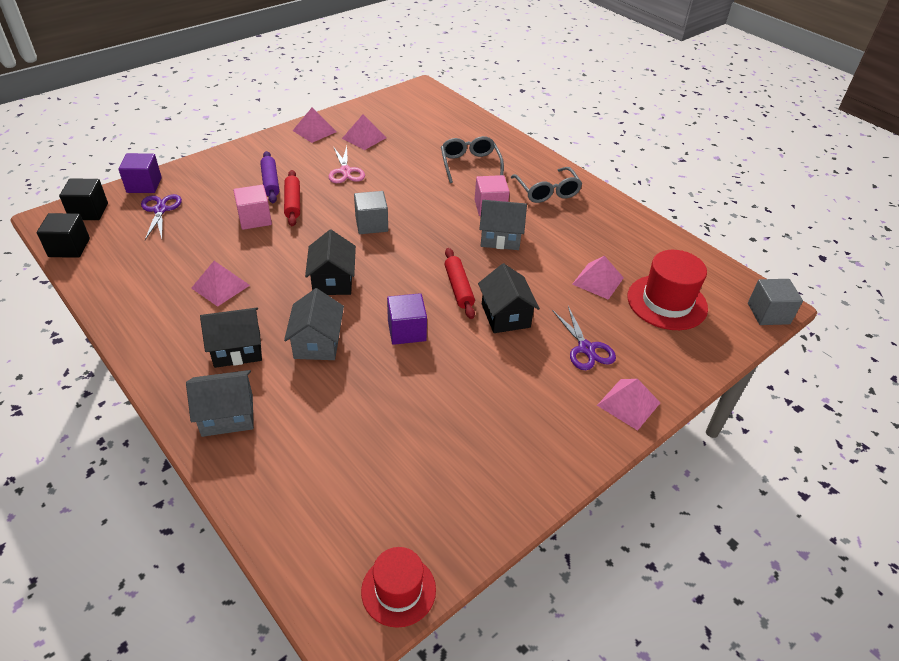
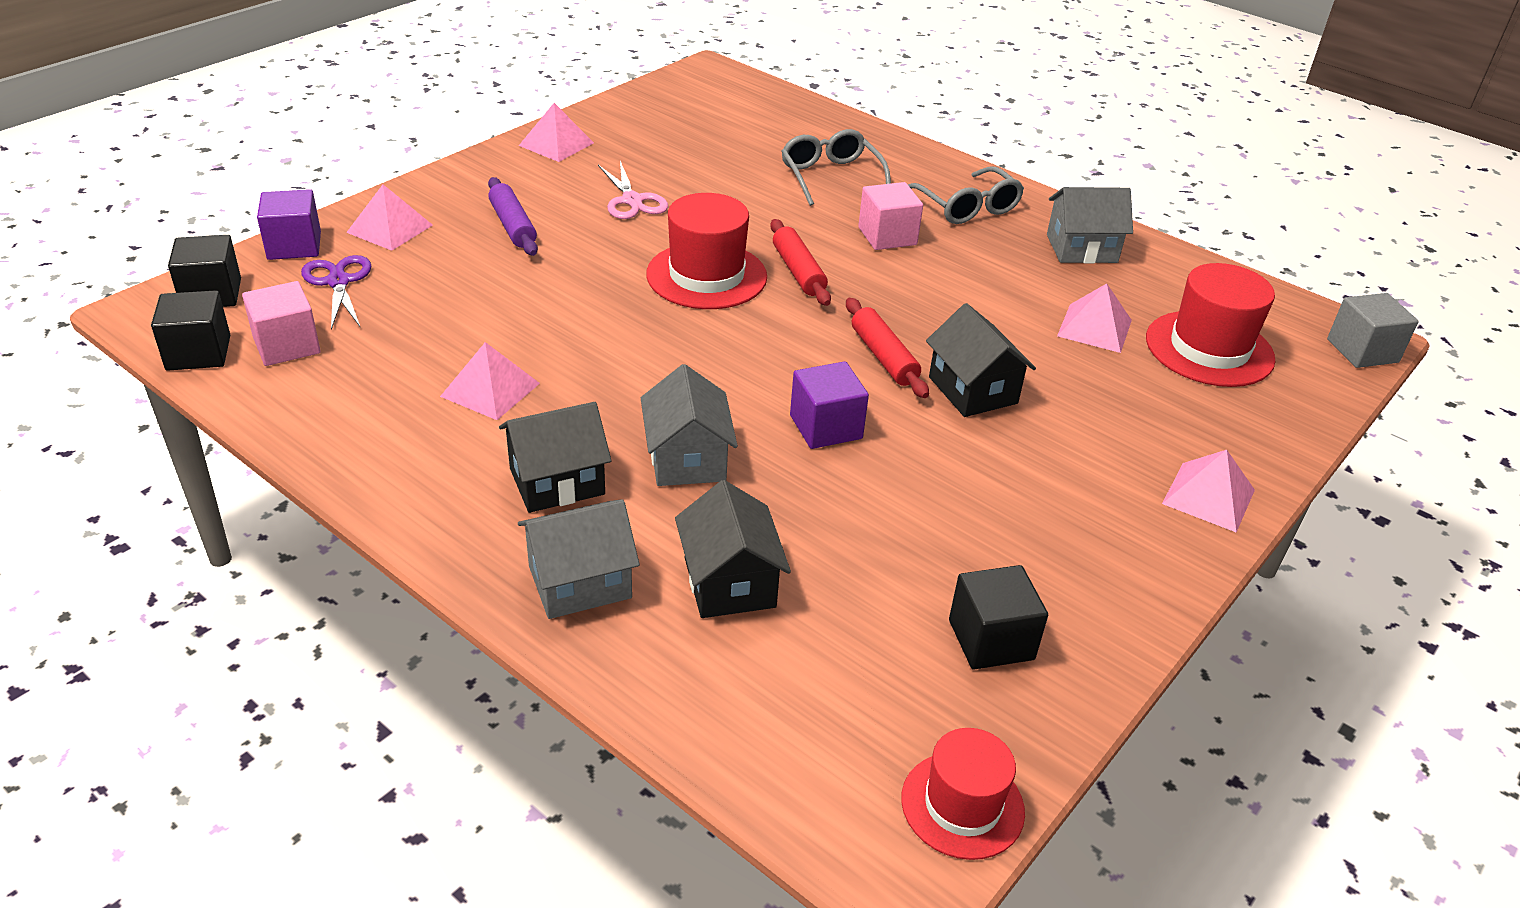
camera: 10 degrees left, 5 degrees down
pink cube [233,185,272,230] -> pink cube moved to [242,281,321,366]
red rolling pin [284,170,300,226] -> red rolling pin moved to [770,219,831,306]
black house [305,230,356,295] -> black house moved to [675,480,791,618]
pink pyramid [342,114,386,150] -> pink pyramid moved to [346,185,433,251]
grey cube [354,191,388,234] -> red hat [646,193,767,309]
grey house [479,200,527,250] -> grey house moved to [1047,187,1133,263]
purple scissors [552,306,616,370] -> none
none -> black cube [949,565,1048,670]

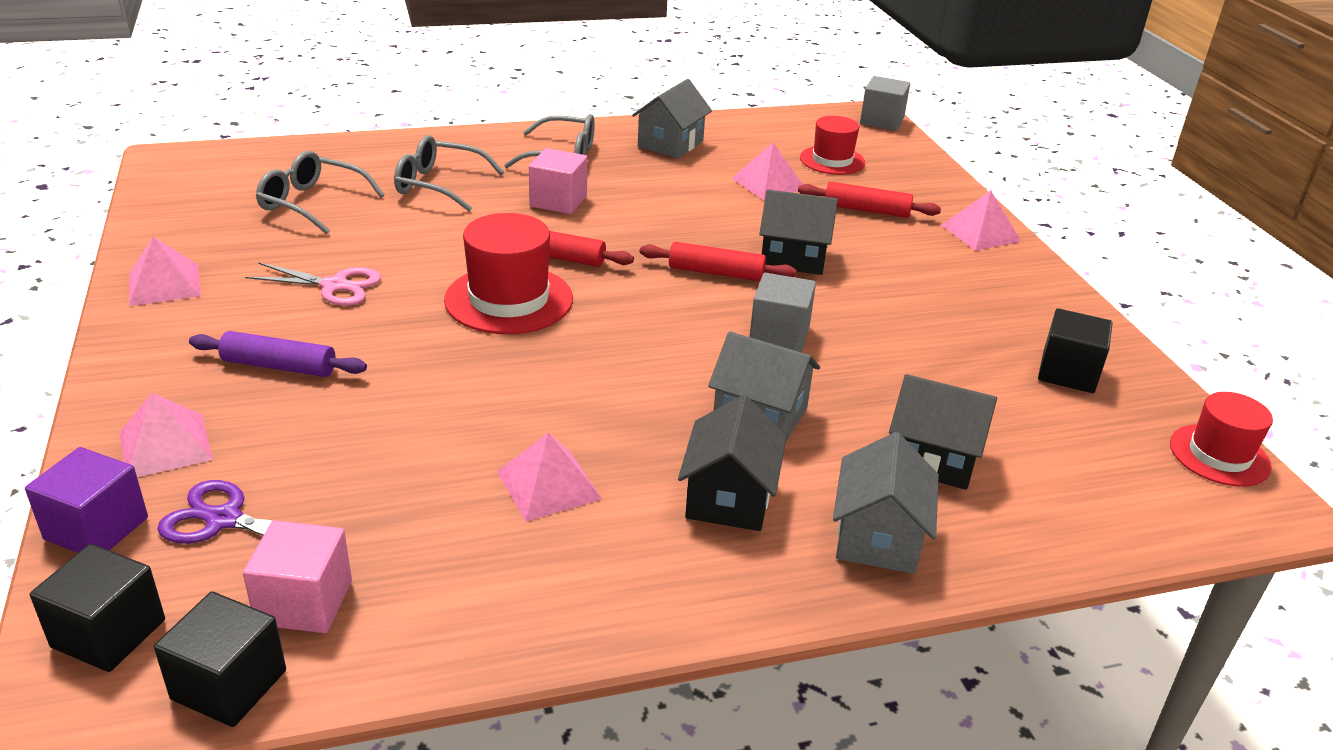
camera: 55 degrees left, 5 degrees down
purple cube [790,361,869,449] -> grey cube [749,273,816,352]
red hat [1146,263,1276,387] -> red hat [800,116,865,175], size x0.65
none -> grey glasses [256,151,384,234]
none -> red rolling pin [798,182,941,218]

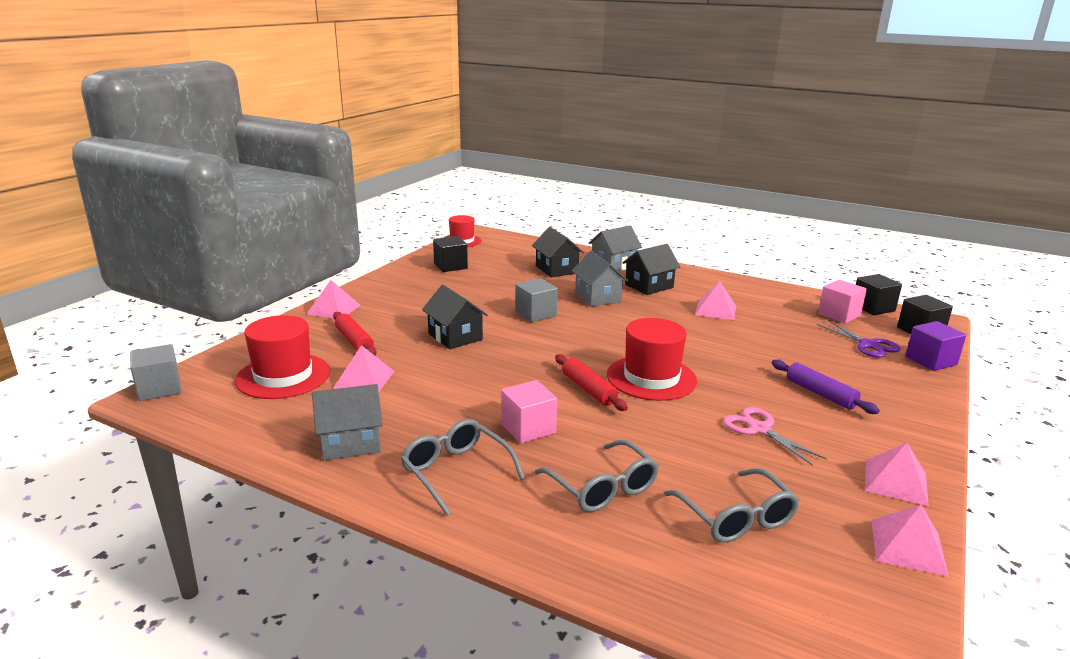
camera: 135 degrees left, 10 degrees down
pink pyramid [120,393,213,477] -> pink pyramid moved to [871,504,949,577]
red rolling pin [640,242,797,281] -> none
red hat [800,116,865,175] -> red hat [235,315,330,399], size x1.54

